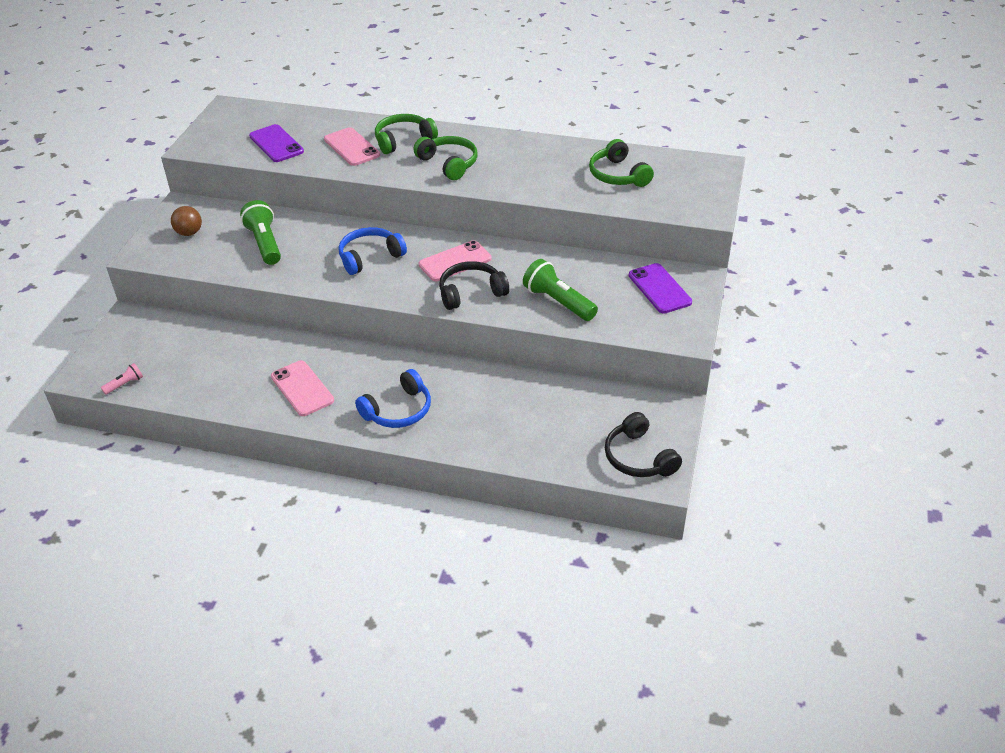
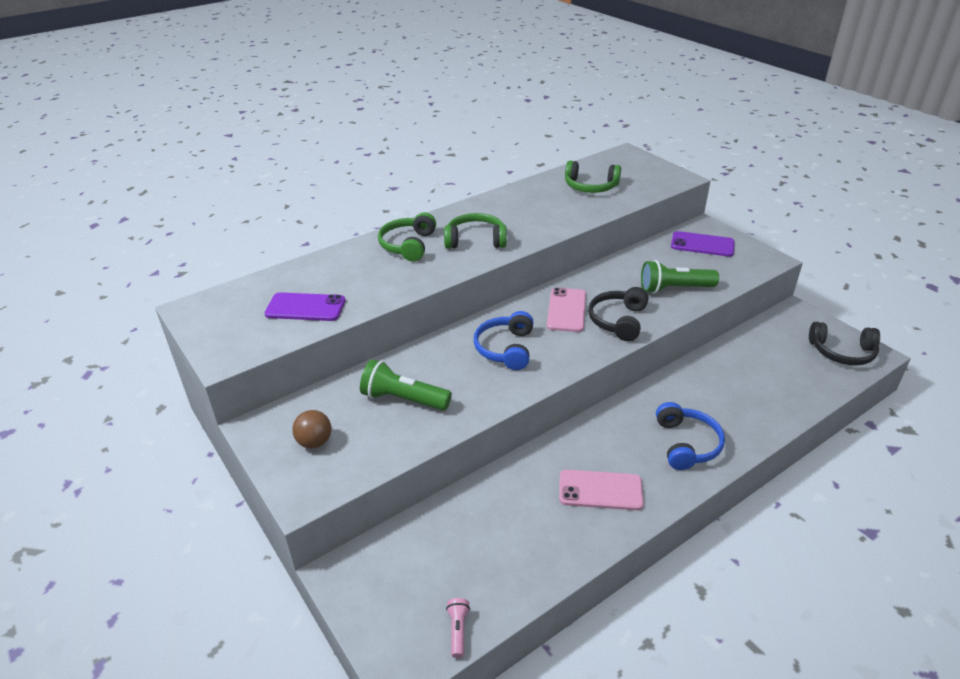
camera: 50 degrees left, 5 degrees down
pink phone [324,127,380,166] -> none

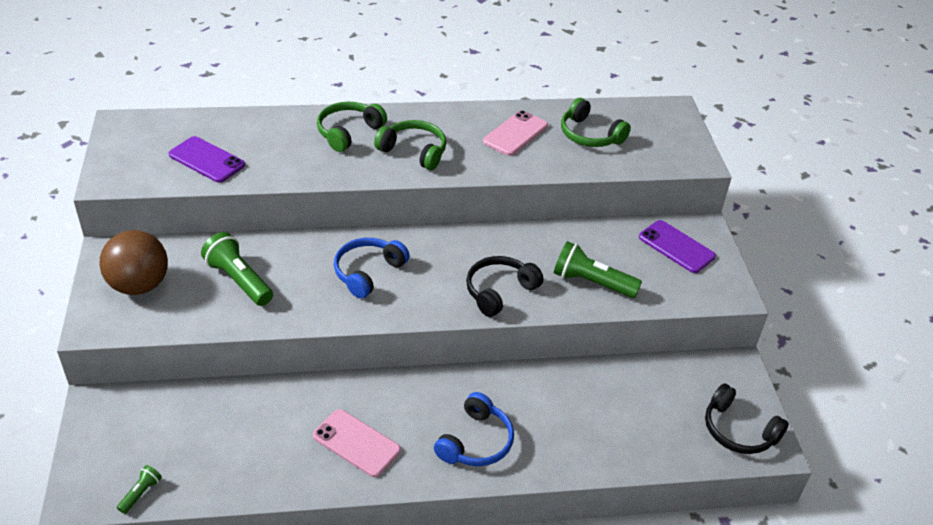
camera: 25 degrees right, 5 degrees up
brown ball [292,410,332,448] -> brown ball [99,230,168,295], size x1.79
pink flashlight [446,598,470,658] -> green flashlight [117,465,162,514]
pink phone [547,287,586,332] -> pink phone moved to [483,110,548,156]

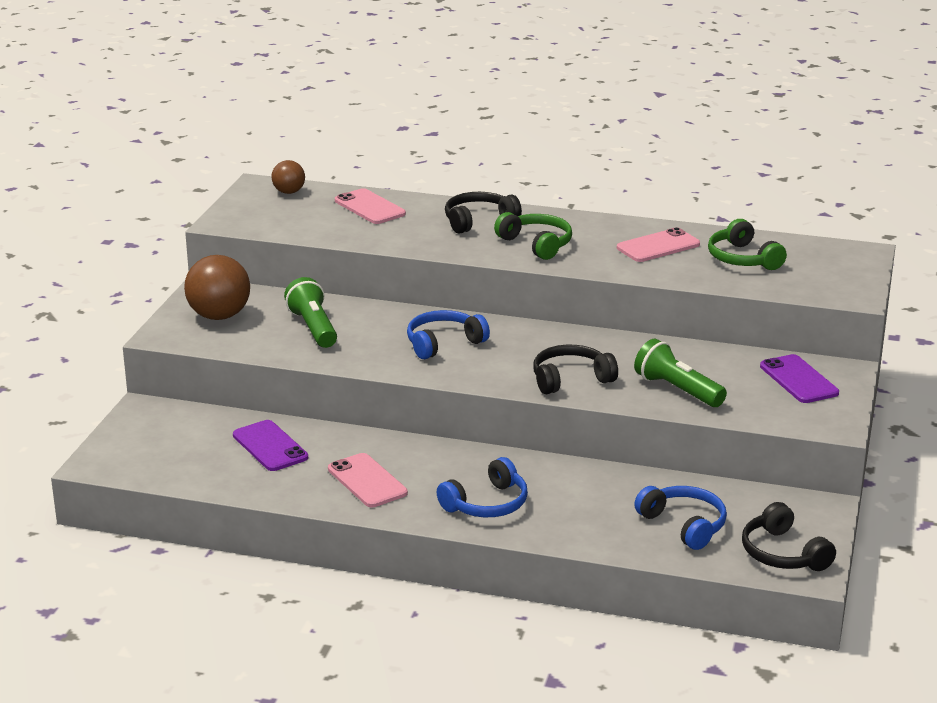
camera: 25 degrees right, 15 degrees down
green flashlight [117,465,162,514] -> none
purple phone [169,136,245,183] -> purple phone moved to [233,420,308,471]
green headphones [317,102,387,152] -> black headphones [445,192,522,233]
none -> brown ball [272,160,305,194]
none -> pink phone [335,188,406,224]
none -> blue headphones [634,486,727,550]

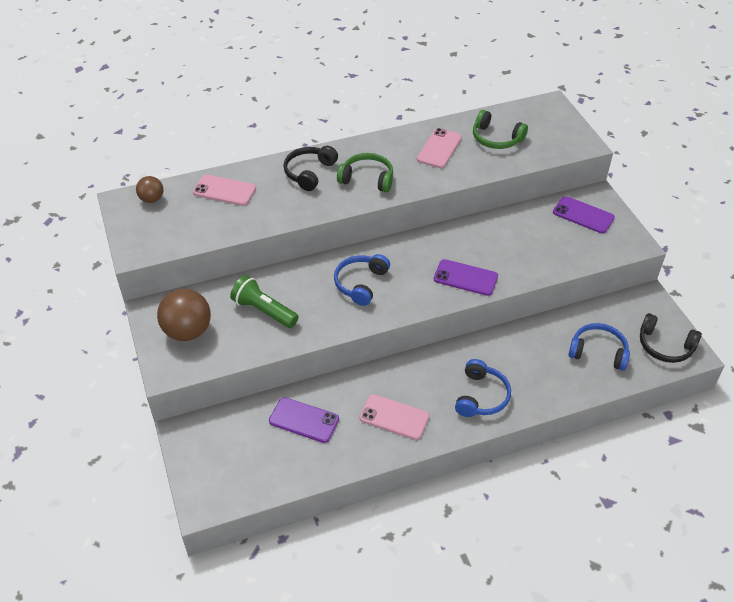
camera: 35 degrees left, 20 degrees up
black headphones [533,345,618,394] -> purple phone [434,259,498,296]
green flashlight [634,339,727,407] -> none

